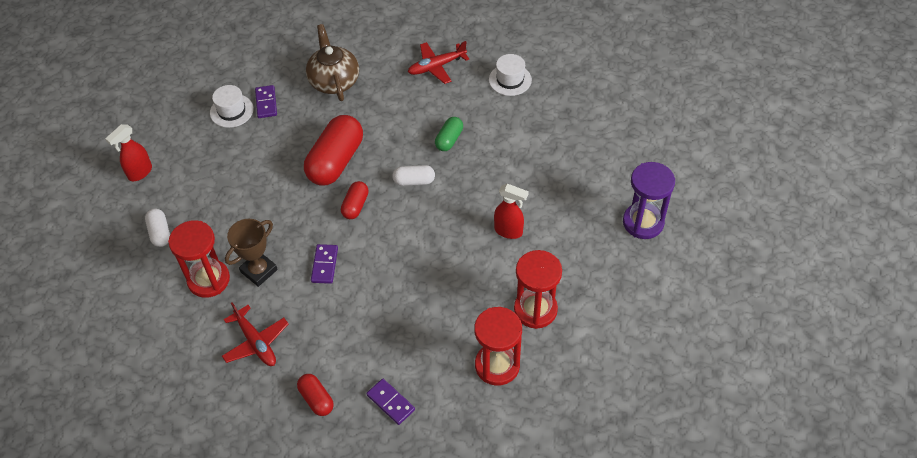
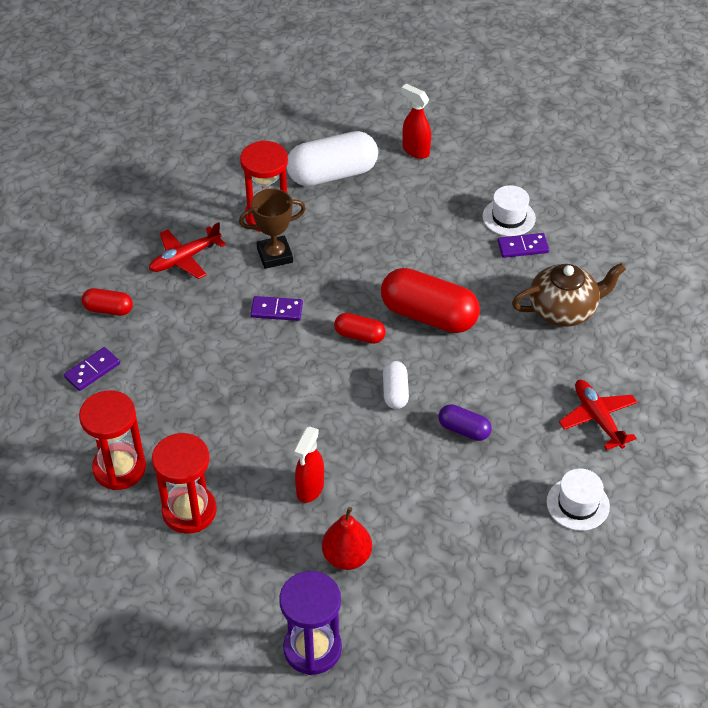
camera: 90 degrees right, 5 degrees down
white capsule [145,209,170,247] -> white capsule [286,131,378,186], size x1.97
brown trophy [225,219,278,287] -> brown trophy turned 60 degrees counterclockwise [239,189,306,269]
red capsule [297,374,334,416] -> red capsule turned 45 degrees clockwise [82,288,133,316]
green capsule [435,117,463,151] -> purple capsule [438,404,492,441]
none -> red pear [322,507,372,570]

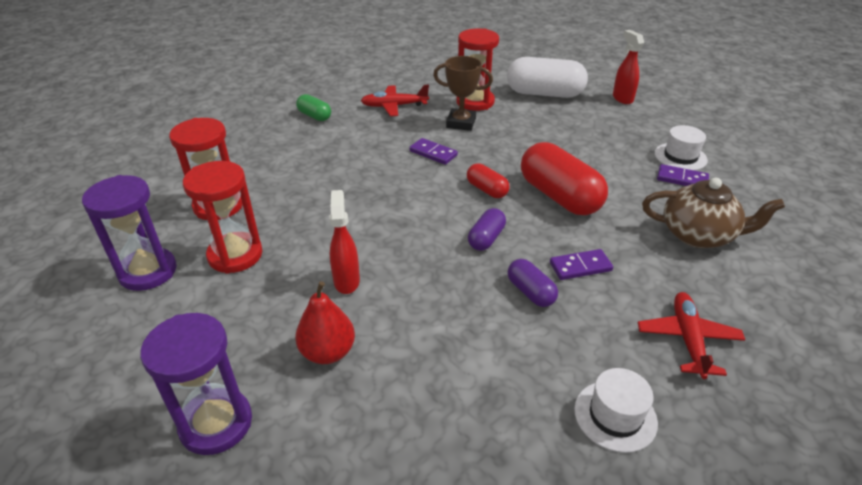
camera: 30 degrees right, 10 degrees down
purple domino [64,347,120,391] -> purple domino moved to [550,249,613,280]
red capsule [82,288,133,316] -> green capsule [296,94,331,121]
red spray bottle [294,427,324,503] -> red spray bottle turned 120 degrees clockwise [329,190,360,294]
white capsule [383,361,409,409] -> purple capsule [468,208,506,251]
none -> purple hourglass [82,175,177,291]

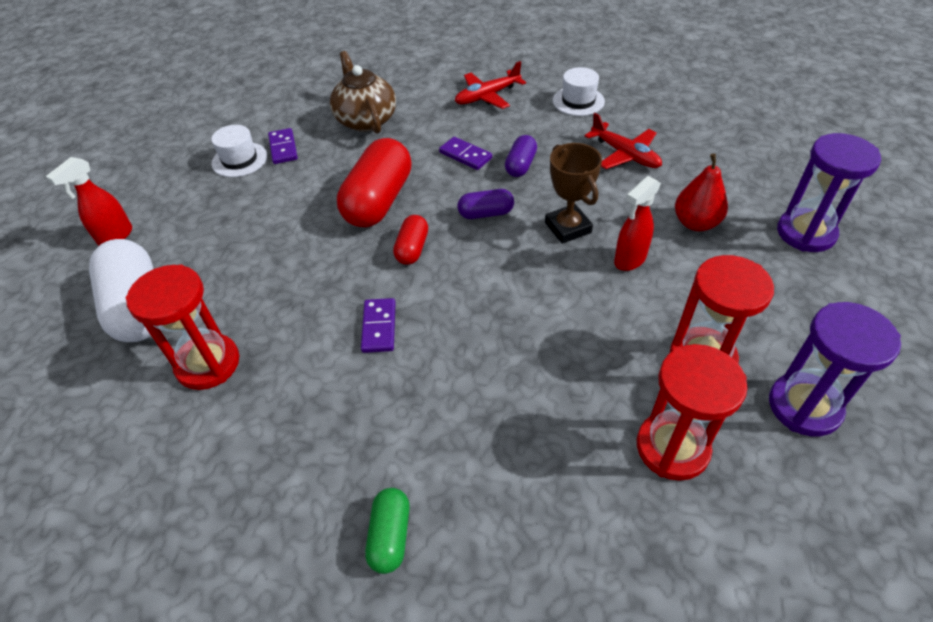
camera: 125 degrees left, 10 degrees up
red plane [361,85,429,116] -> red plane moved to [585,113,662,169]
brown trophy [433,56,493,131] -> brown trophy moved to [545,143,602,244]

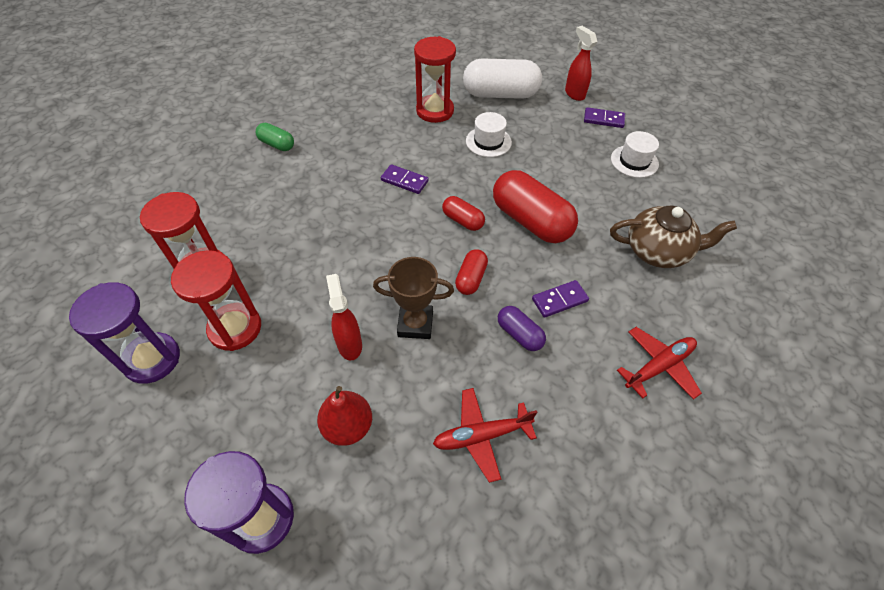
camera: 115 degrees right, 5 degrees up
purple domino [268,128,298,164] -> purple domino moved to [584,107,625,128]
red plane [455,61,526,109] -> red plane turned 60 degrees clockwise [617,327,702,400]
purple capsule [458,189,514,219] -> red capsule [455,249,488,295]
white hat [553,67,605,116] -> white hat moved to [466,112,512,157]

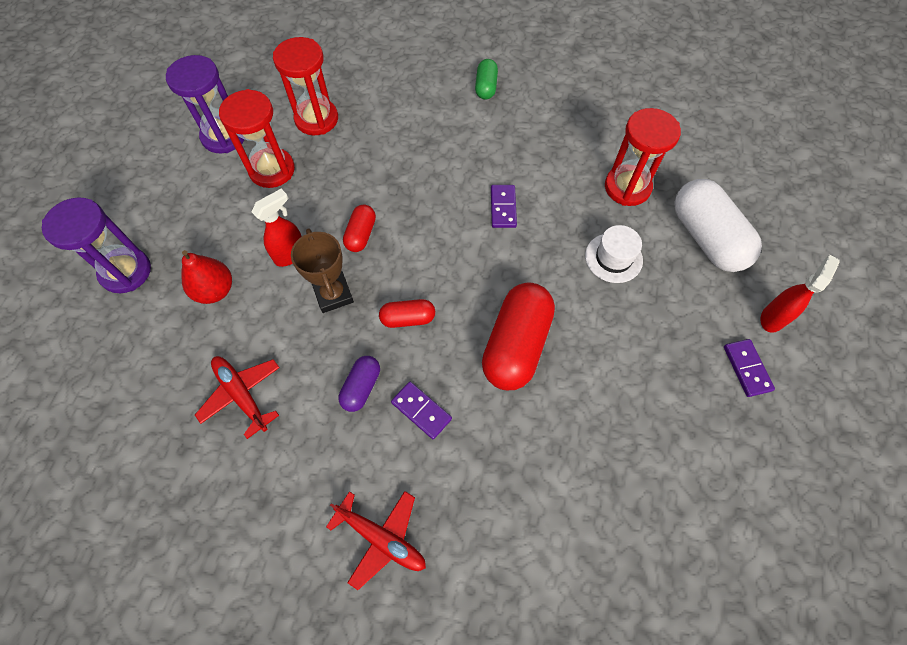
camera: 65 degrees right, 10 degrees up
red capsule [442,196,485,231] -> red capsule moved to [343,204,376,252]
brown teapot [610,206,737,268] -> none
white hat [611,131,659,178] -> none

